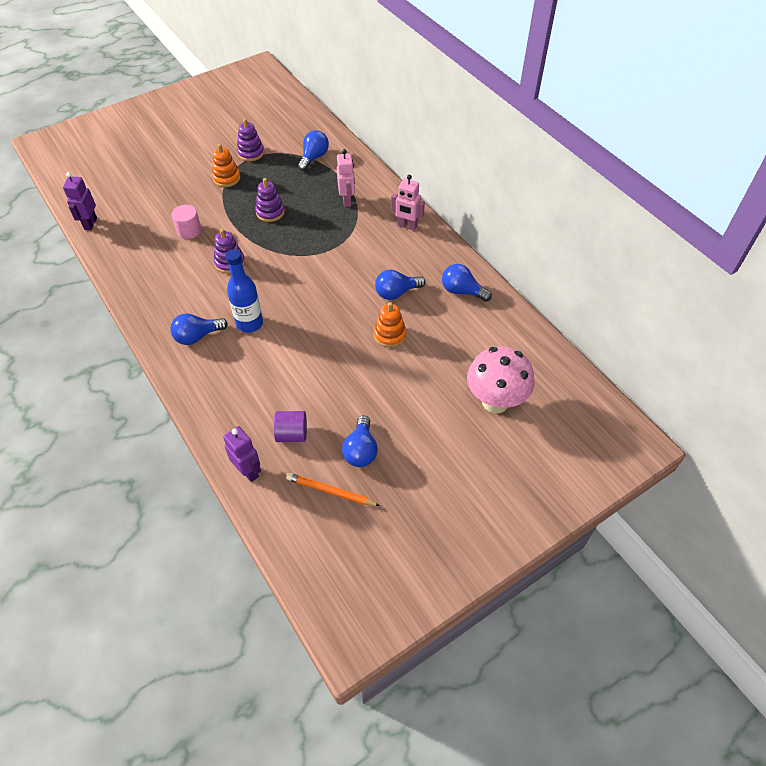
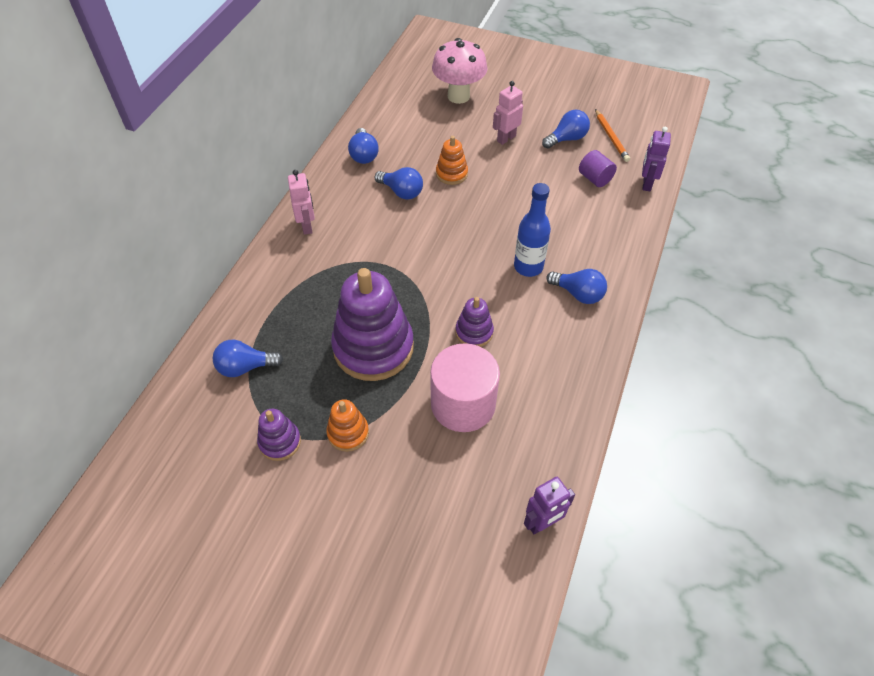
camera: 125 degrees left, 0 degrees up
pink cylinder [171,205,201,239] -> pink cylinder [430,343,500,432], size x1.91
purple stacking toy [255,178,285,222] -> purple stacking toy [331,268,414,381], size x2.10
pink robot [337,149,355,207] -> pink robot moved to [493,81,523,145]

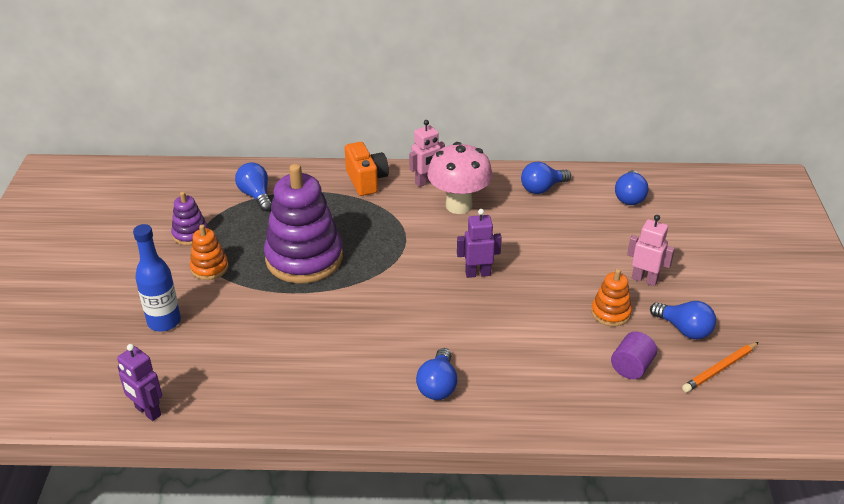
camera: 70 degrees right, 15 degrees down
blue light bulb [375,167,423,200] -> blue light bulb moved to [615,170,649,205]
pink cylinder [430,343,500,432] -> none
pink mushroom [432,38,488,104] -> pink mushroom moved to [427,142,493,214]
orange stacking toy [436,136,468,185] -> orange stacking toy moved to [591,269,632,326]
purple stacking toy [455,297,494,347] -> none
blue bottle [514,183,551,277] -> blue bottle moved to [133,224,181,332]
purple robot [642,126,671,191] -> purple robot moved to [457,209,502,278]
none -> orange camera [345,142,389,196]

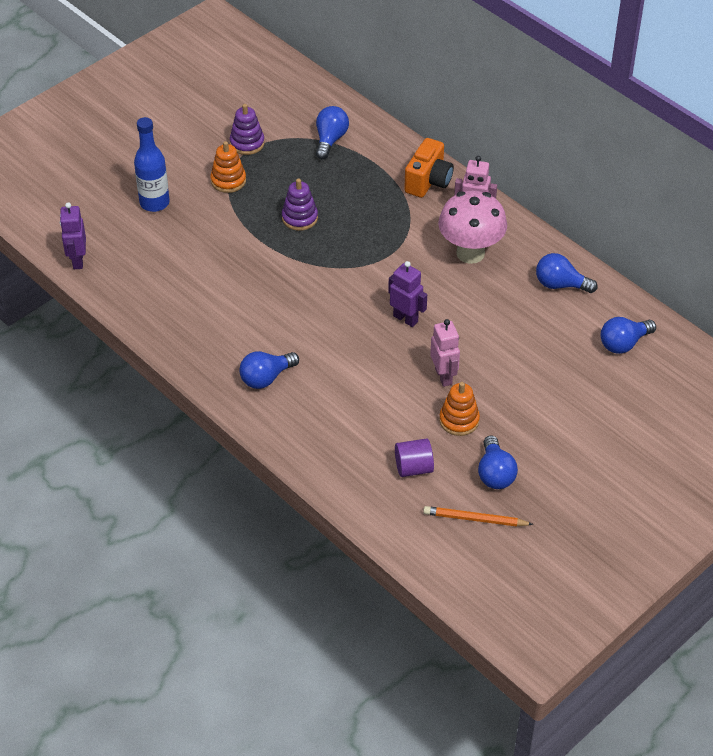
camera: 45 degrees right, 10 degrees up
purple stacking toy [264,164,343,283] -> purple stacking toy [282,179,318,231], size x0.48
pink robot [627,215,675,286] -> pink robot moved to [430,319,460,387]

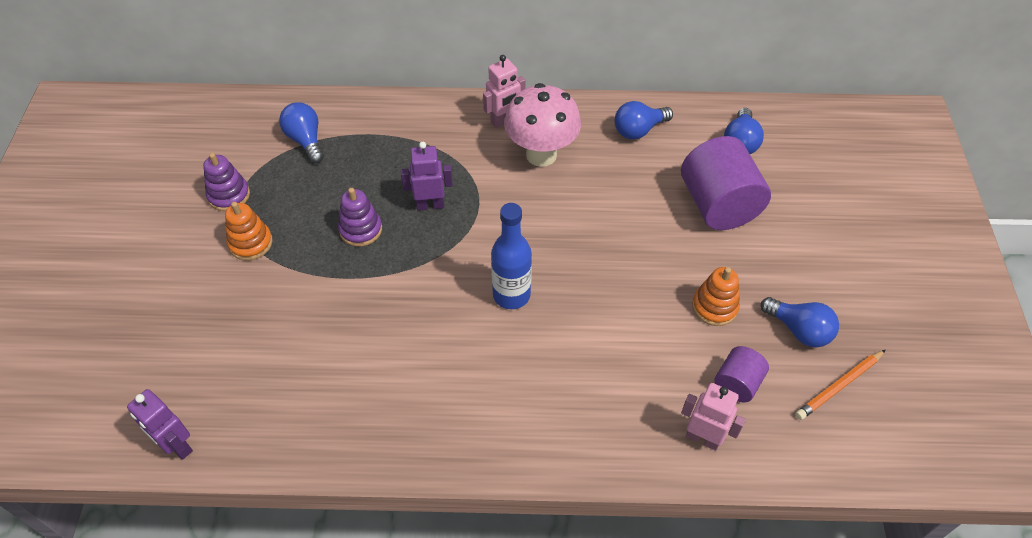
camera: 45 degrees left, 5 degrees up
blue bottle [134,117,170,212] -> blue bottle moved to [491,203,532,309]
blue light bulb [239,351,299,389] -> none
purple robot [388,261,427,327] -> purple robot moved to [401,142,453,211]
orange camera [404,138,454,198] -> none
pink robot [430,319,460,387] -> pink robot moved to [681,383,746,451]
none -> purple cylinder [681,136,771,230]

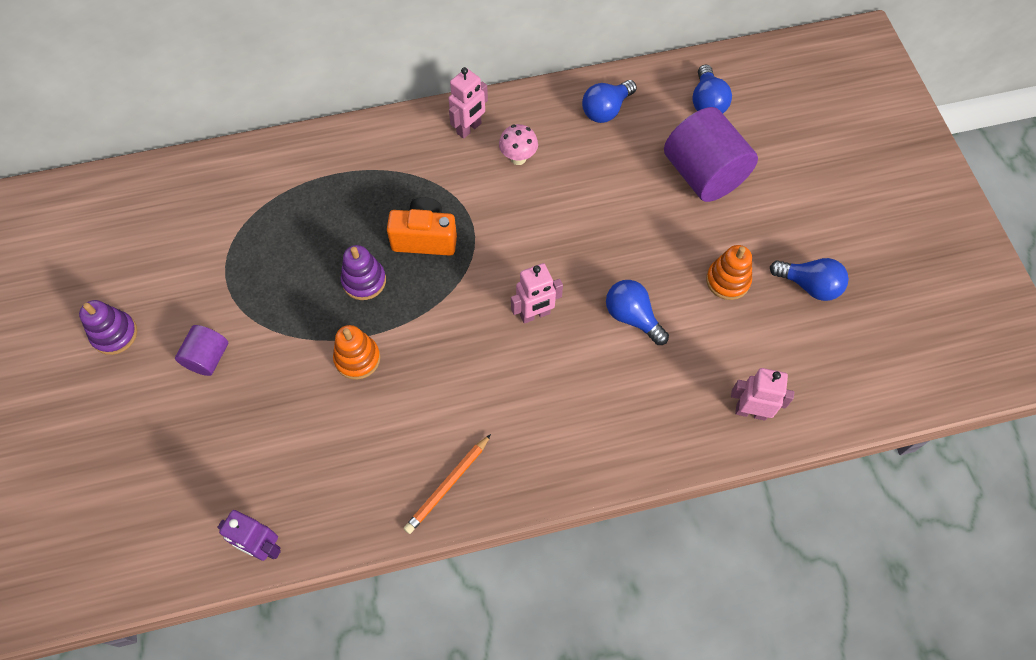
camera: 15 degrees left, 10 degrees up
purple stacking toy [203,153,250,211] -> purple stacking toy moved to [79,300,137,355]
orange stacking toy [225,202,273,261] -> orange stacking toy moved to [333,325,380,380]
blue light bulb [279,102,324,163] -> blue light bulb moved to [606,280,669,345]
purple robot [401,142,453,211] -> orange camera [387,197,457,256]
blue bottle [491,203,532,309] -> pink robot [511,263,563,324]
pink mushroom [504,83,581,167] -> pink mushroom [499,124,538,165], size x0.51
purple cylinder [714,346,769,402] -> purple cylinder moved to [175,325,228,376]
orange pencil [795,350,885,420] -> orange pencil moved to [403,434,491,534]

